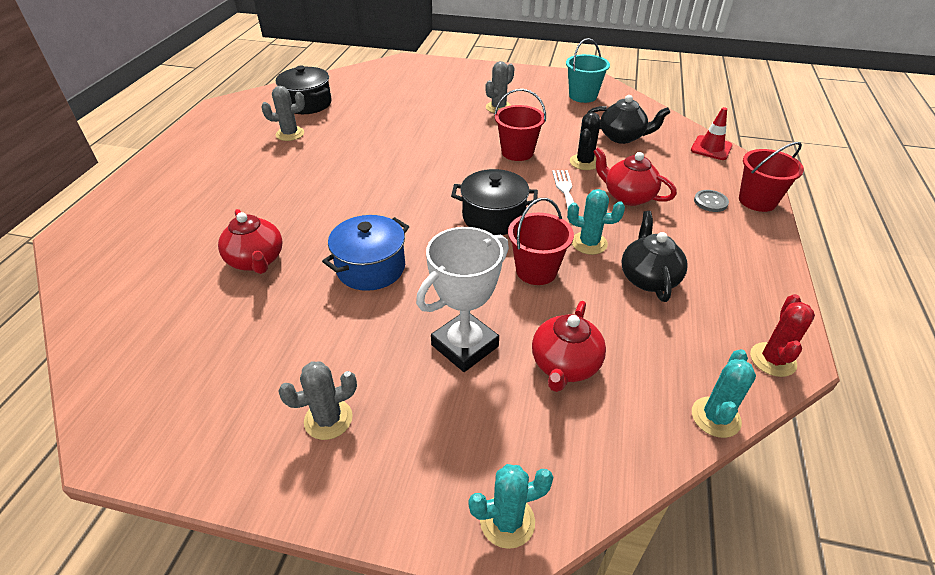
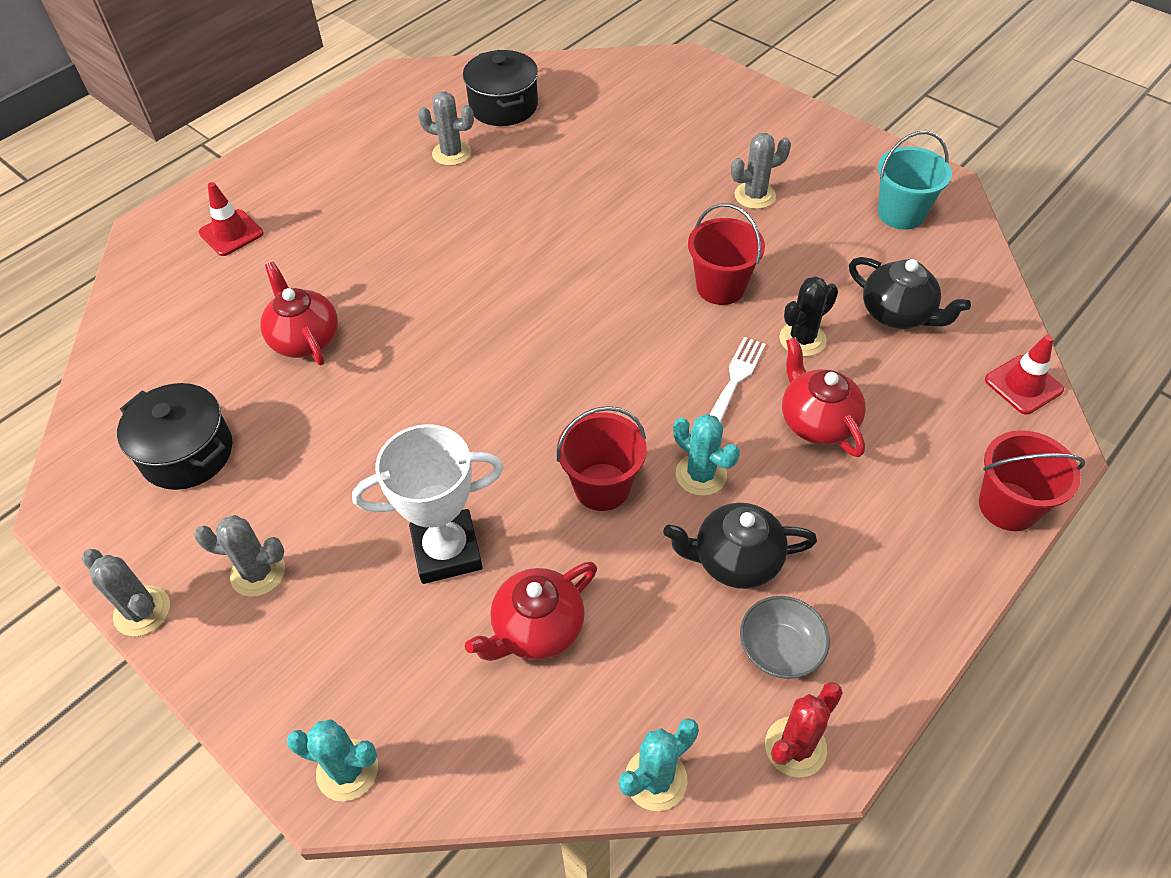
camera: 30 degrees right, 10 degrees up
red teapot [218,209,283,274] -> red teapot turned 150 degrees clockwise [260,262,338,365]
blue pot [322,215,409,291] -> none
black pot [451,169,538,235] -> black pot moved to [117,383,232,490]
black teapot [621,211,688,302] -> black teapot turned 120 degrees counterclockwise [663,503,817,589]
grey button [694,190,729,212] -> none
none -> grey cactus [82,549,170,636]
none -> red traffic cone [199,182,264,256]
none -> grey bowl [740,596,830,679]

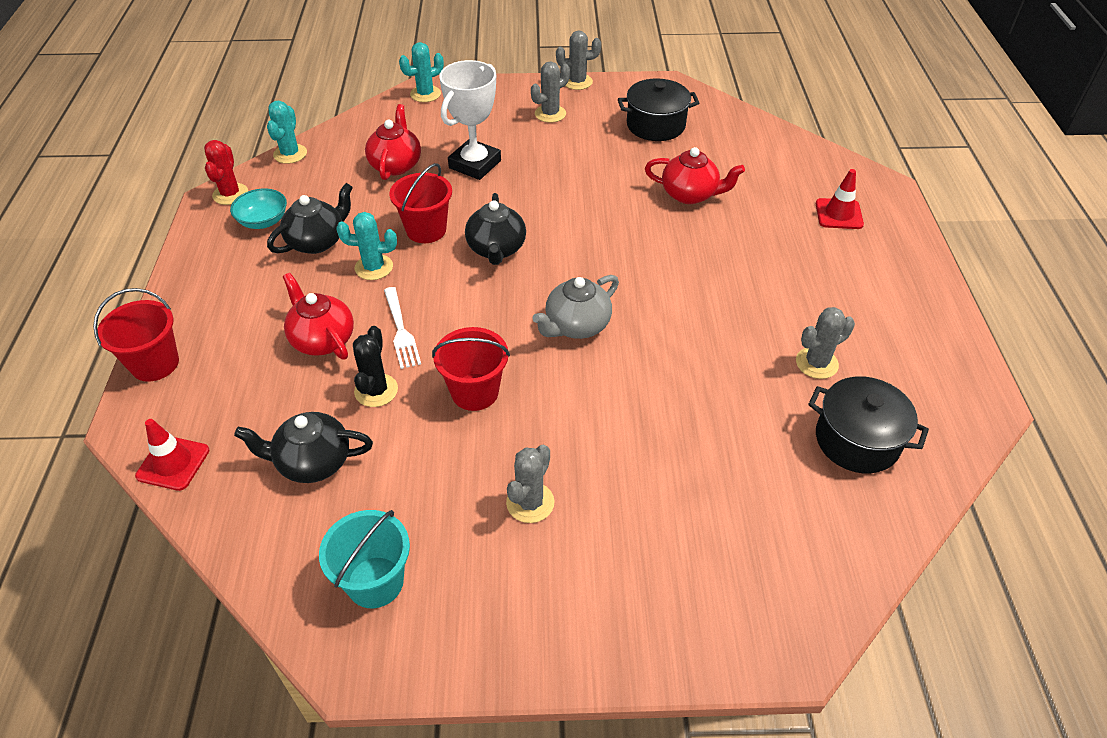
camera: 135 degrees right, 5 degrees down
grey bowl [740,596,830,679] -> turquoise bowl [230,188,287,229]
red teapot [782,337,866,457] -> red teapot turned 150 degrees counterclockwise [283,273,354,360]
none -> black teapot [465,193,526,265]
none -> grey teapot [532,275,619,339]

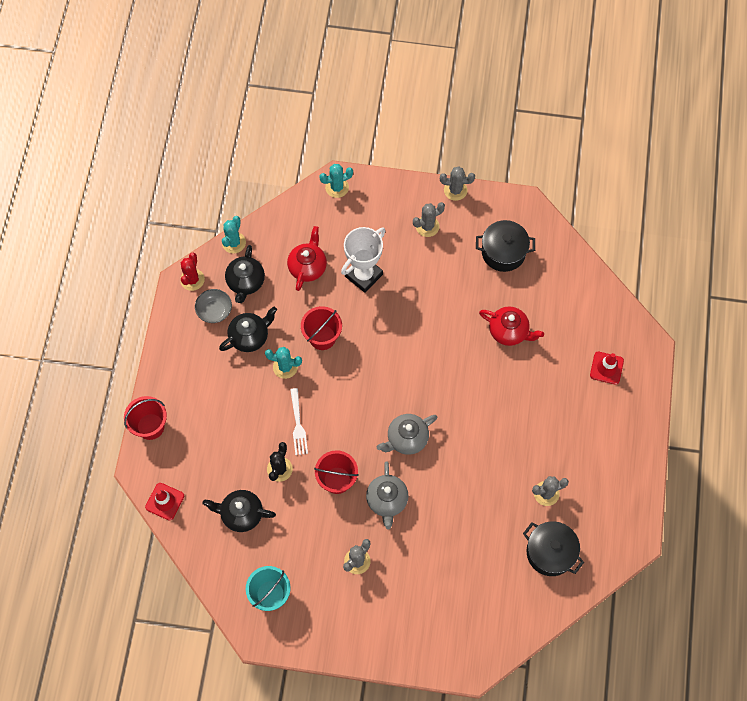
camera: 10 degrees right, 20 degrees up
turquoise bowl [230,188,287,229] -> grey bowl [195,289,232,323]
red teapot [283,273,354,360] -> none
black teapot [465,193,526,265] -> black teapot moved to [225,245,265,303]
none -> grey teapot [366,461,409,529]

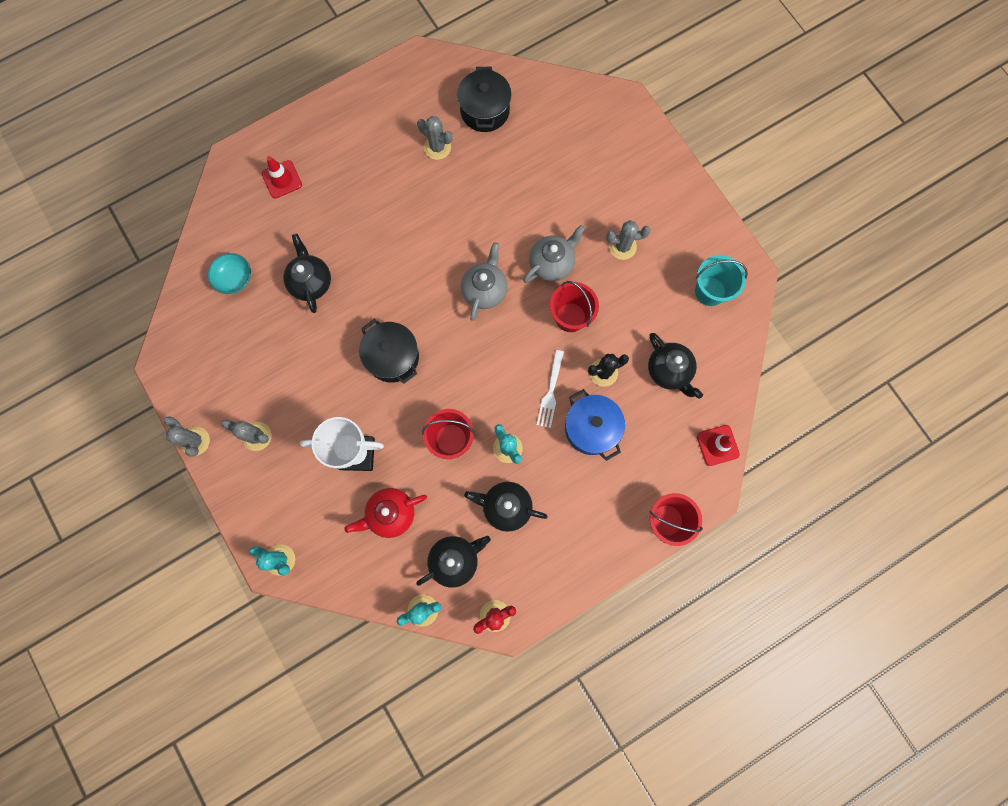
camera: 130 degrees left, 10 degrees up
grey bowl [195,289,232,323] -> none
white fork [290,388,308,455] -> white fork turned 150 degrees clockwise [537,350,564,428]
grey teapot [377,414,437,455] -> grey teapot turned 90 degrees counterclockwise [461,242,507,321]
black pot [476,220,535,272] -> black pot moved to [359,319,419,384]
red teapot [479,307,544,346] -> black teapot [283,234,331,313]
none -> turquoise bowl [208,253,251,294]
none -> blue pot [565,389,625,461]

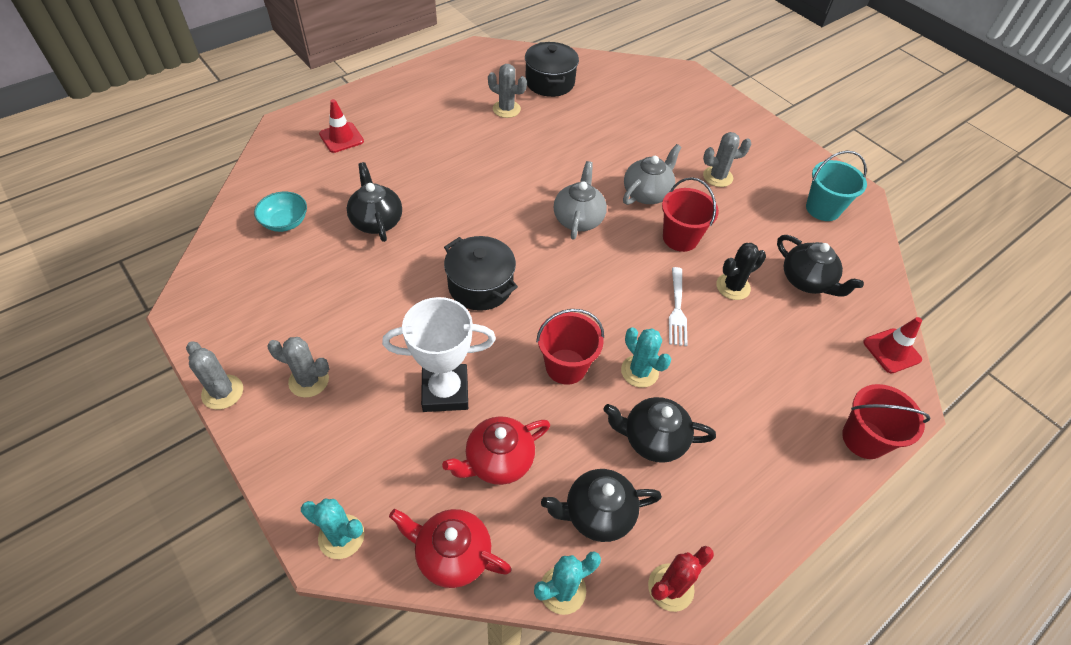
camera: 10 degrees left, 25 degrees down
black teapot [416,536,491,588] -> black teapot turned 150 degrees counterclockwise [541,469,662,542]
blue pot [565,389,625,461] -> none
none -> red teapot [389,509,512,588]

